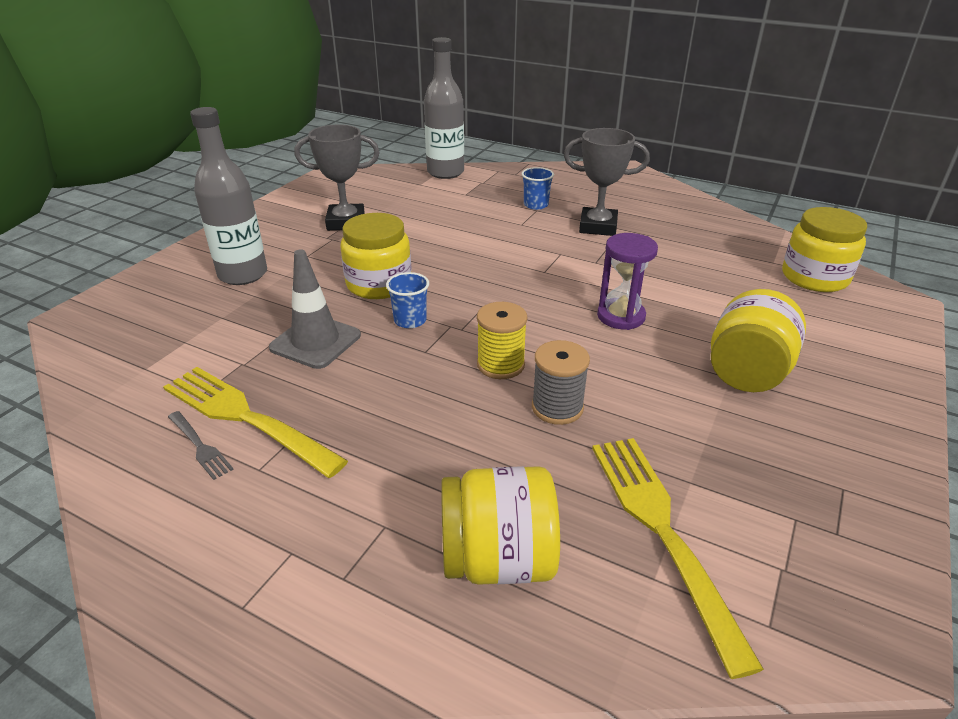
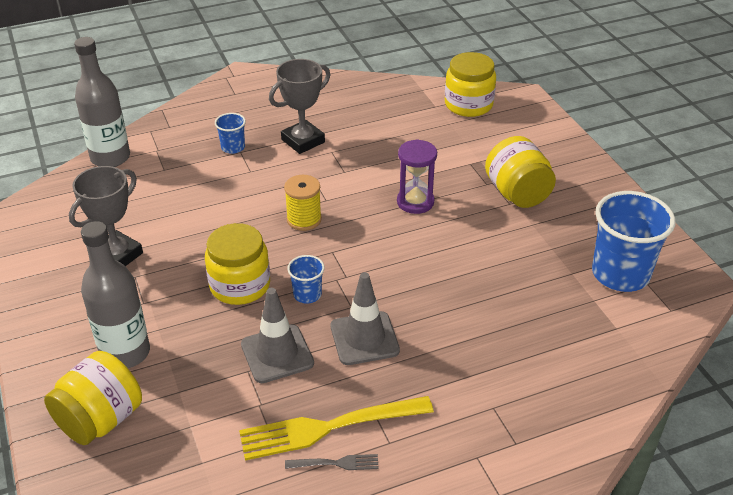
camera: 50 degrees left, 5 degrees up
yellow jar [441,466,560,585] -> yellow jar moved to [44,351,142,445]
yellow spool [477,302,527,379] -> yellow spool moved to [284,175,322,231]
grey spool [532,340,590,425] -> none
yellow fork [592,438,764,679] -> none
none -> grey traffic cone [331,272,400,365]
none -> blue cup [592,191,675,292]

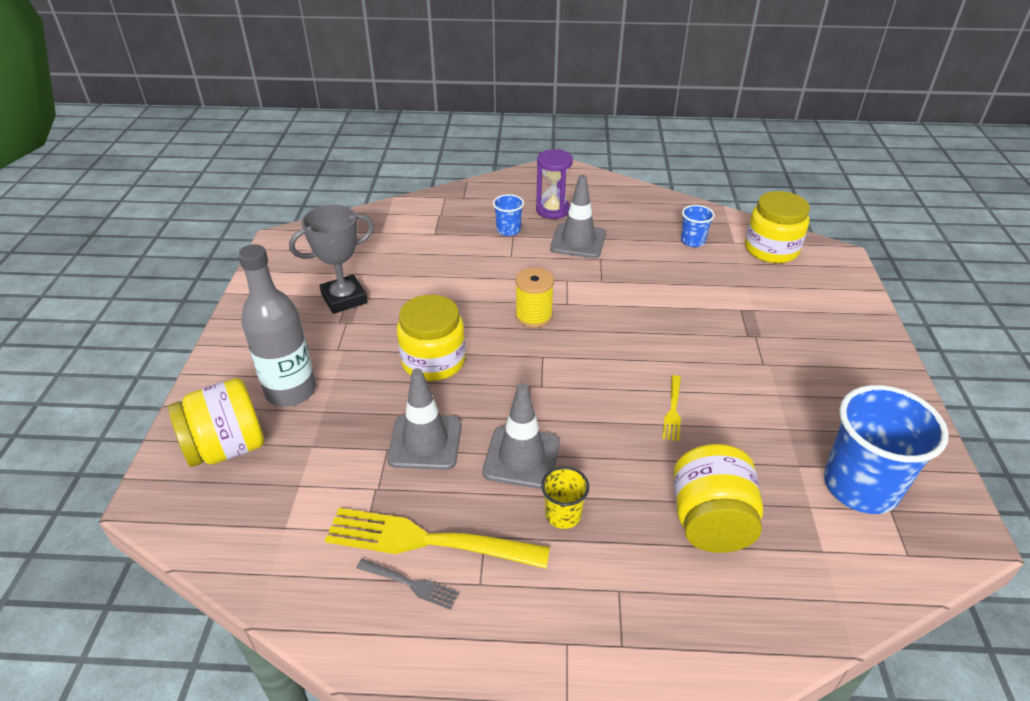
camera: 25 degrees right, 0 degrees up
grey bottle [74,37,130,167] -> none
grey trophy [269,59,330,154] -> grey traffic cone [550,175,606,258]
blue cup [287,255,325,304] -> blue cup moved to [681,205,715,247]
purple hourglass [397,139,437,214] -> purple hourglass moved to [536,149,573,219]
yellow jar [485,136,556,208] -> yellow jar moved to [673,444,763,553]
none -> yellow cup [541,467,589,529]
none -> yellow fork [662,375,681,441]

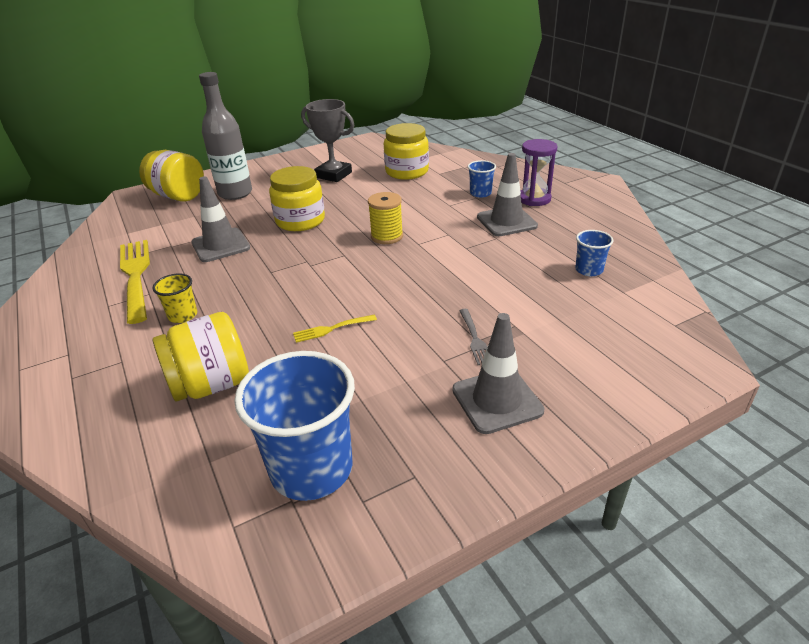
camera: 60 degrees right, 5 degrees down
grey fork [356,559,459,610] -> grey fork moved to [459,309,487,365]
grey traffic cone [482,383,560,489] -> grey traffic cone moved to [452,313,544,434]
yellow jar [745,191,810,263] -> yellow jar moved to [384,123,429,180]

